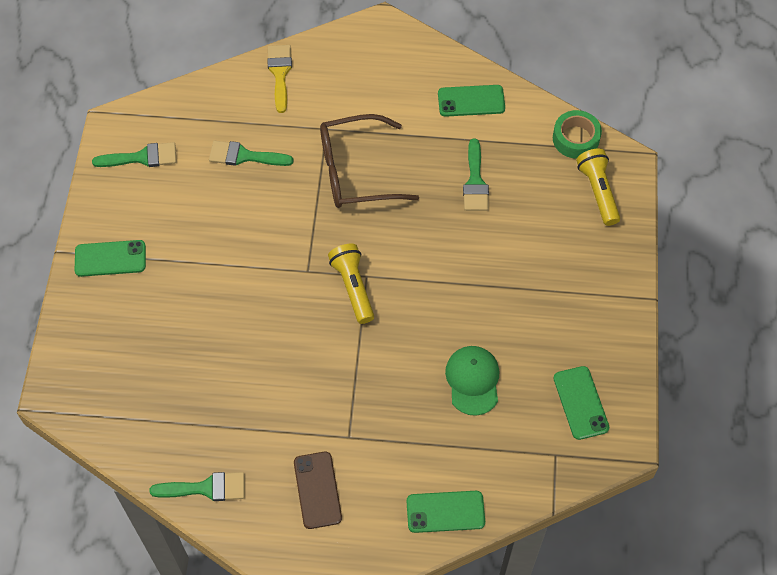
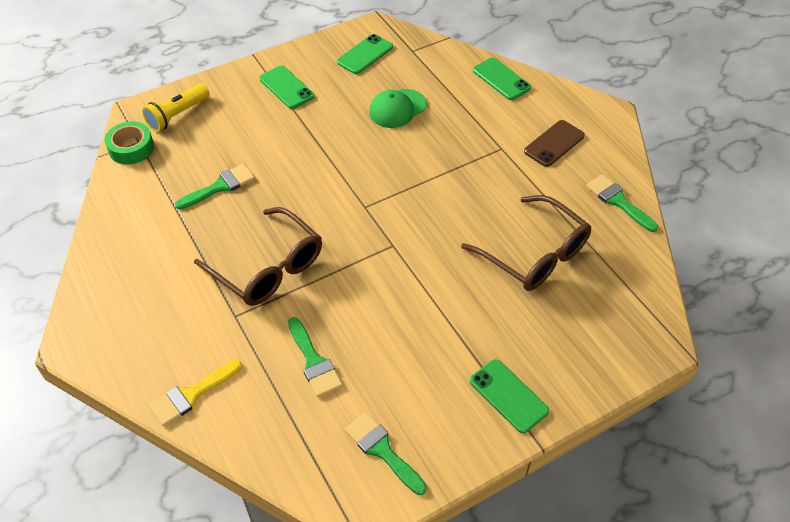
camera: 125 degrees left, 10 degrees down
yellow flashlight [328,244,374,324] -> none
green phone [438,85,505,117] -> green phone moved to [259,66,314,109]
none -> brown glasses [461,195,592,291]

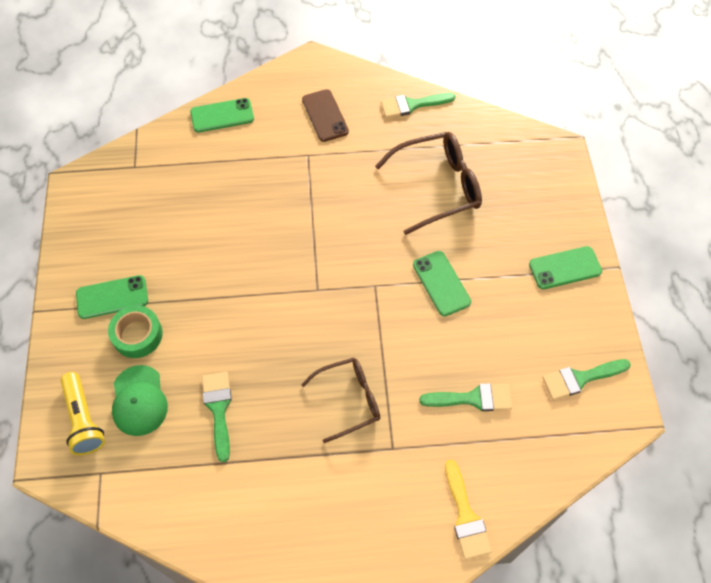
camera: 65 degrees left, 10 degrees up
green tape [105,121,154,165] -> green tape moved to [108,305,163,358]
brown glasses [194,207,322,306] -> brown glasses [301,357,380,443], size x0.66
green phone [337,34,393,74] -> green phone moved to [413,251,471,316]
green cap [369,89,427,128] -> green cap moved to [112,365,168,436]

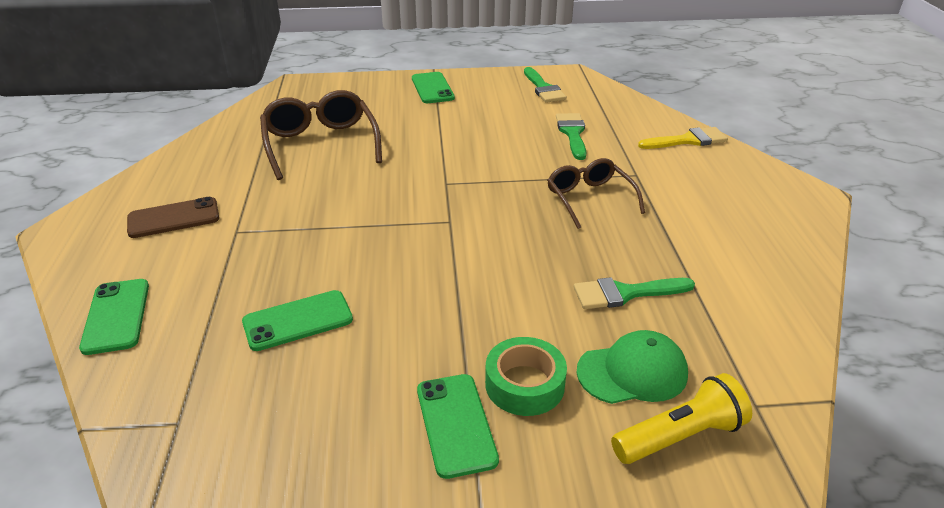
camera: 90 degrees left, 25 degrees down
green brush [381,93,456,118] -> none
green phone [413,251,471,316] -> green phone moved to [242,290,353,351]

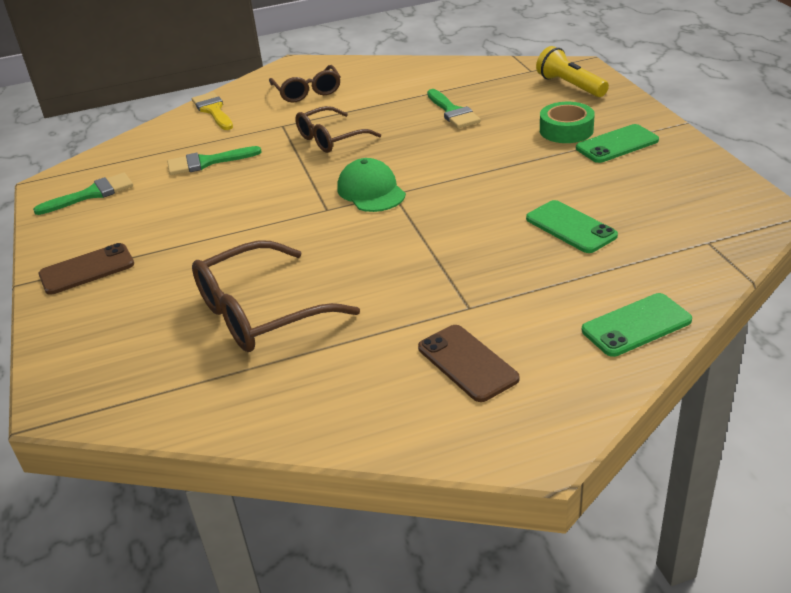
camera: 100 degrees left, 0 degrees up
green phone [412,72,455,103] -> brown phone [39,243,134,295]
green cap [577,330,688,404] -> green cap moved to [337,158,406,212]
none -> brown glasses [269,65,341,103]

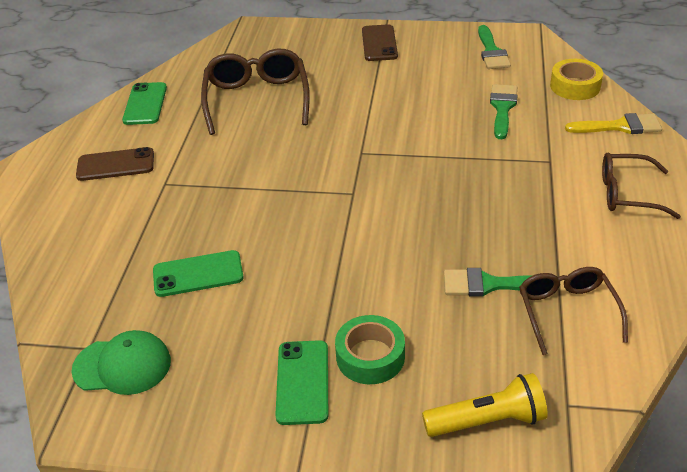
camera: 115 degrees right, 5 degrees up
brown glasses [295,106,381,153] -> brown glasses moved to [519,267,628,355]
green cap [337,158,406,212] -> green cap moved to [71,330,171,395]
green phone [582,293,692,357] -> green phone moved to [122,82,167,125]
none -> yellow tape [550,59,603,100]

